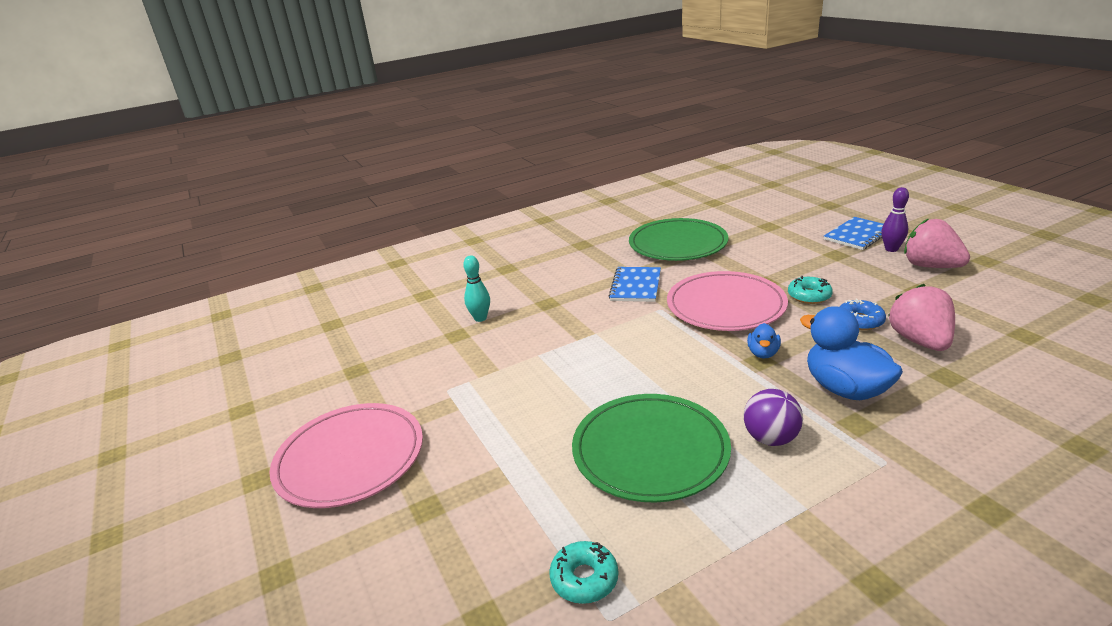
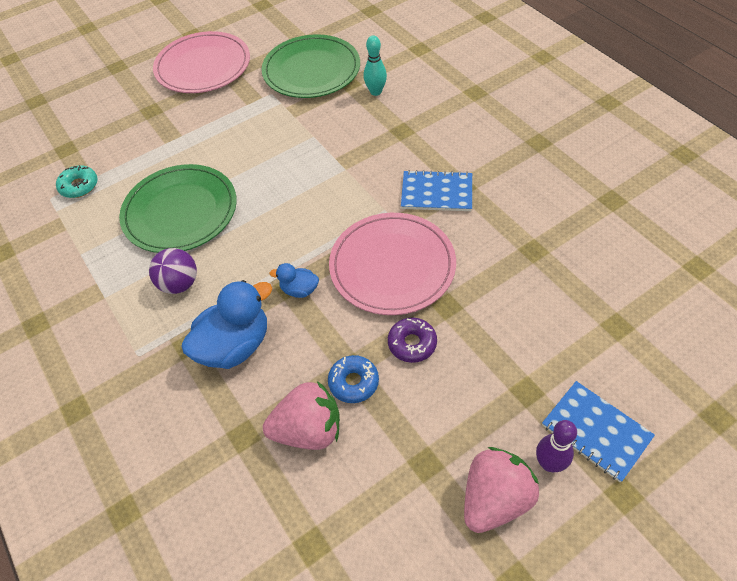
camera: 85 degrees right, 25 degrees up
green plate [629,218,729,261] -> green plate moved to [262,34,360,98]
turquoise donut [788,276,833,304] -> purple donut [388,318,437,363]

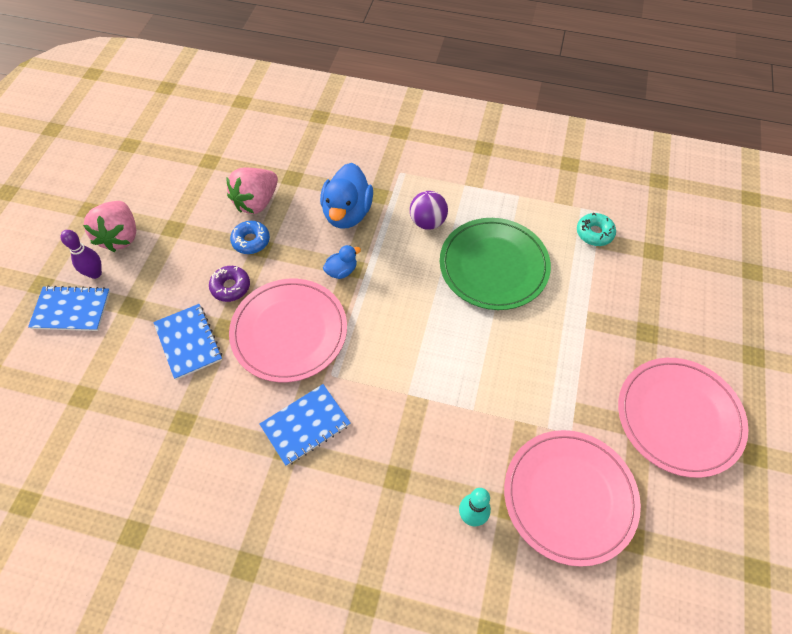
camera: 135 degrees right, 5 degrees up
green plate [262,34,360,98] -> pink plate [504,430,641,567]
none -> blue notebook [153,304,222,380]

